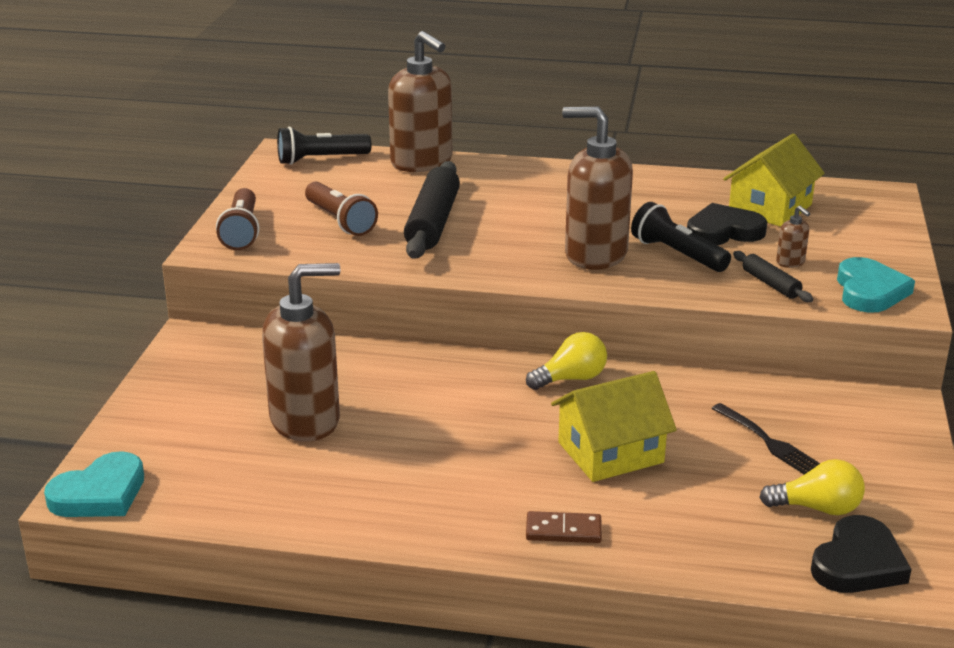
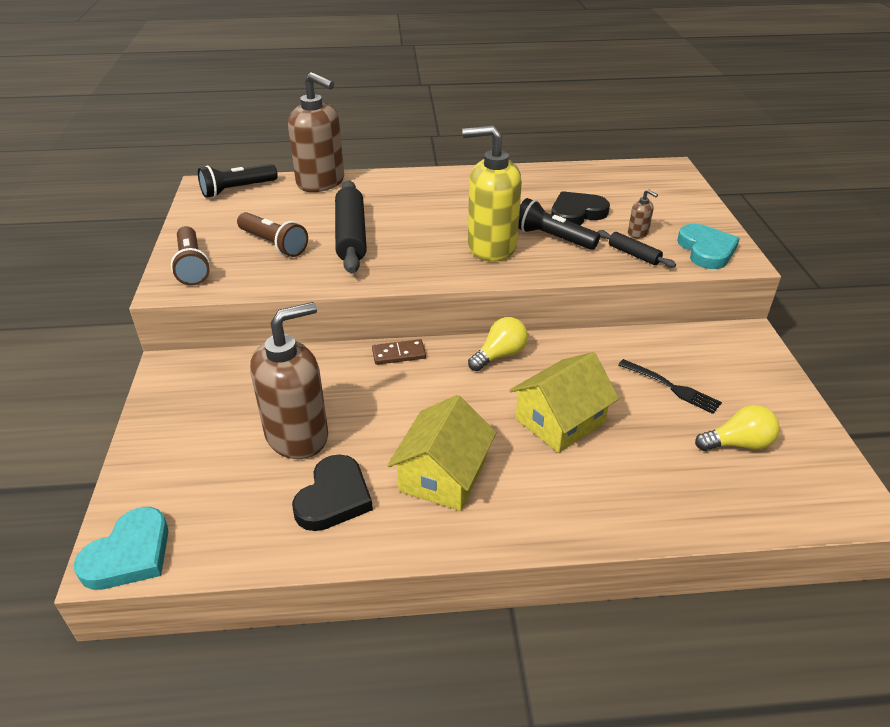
camera: 15 degrees left, 10 degrees up
brown domino [526,511,602,543] -> brown domino moved to [372,339,426,365]
brown soap dispenser [562,107,633,270] -> yellow soap dispenser [462,125,522,261]
yellow house [723,134,825,227] -> yellow house moved to [387,395,497,511]
black heart [811,515,912,593] -> black heart moved to [292,454,373,531]

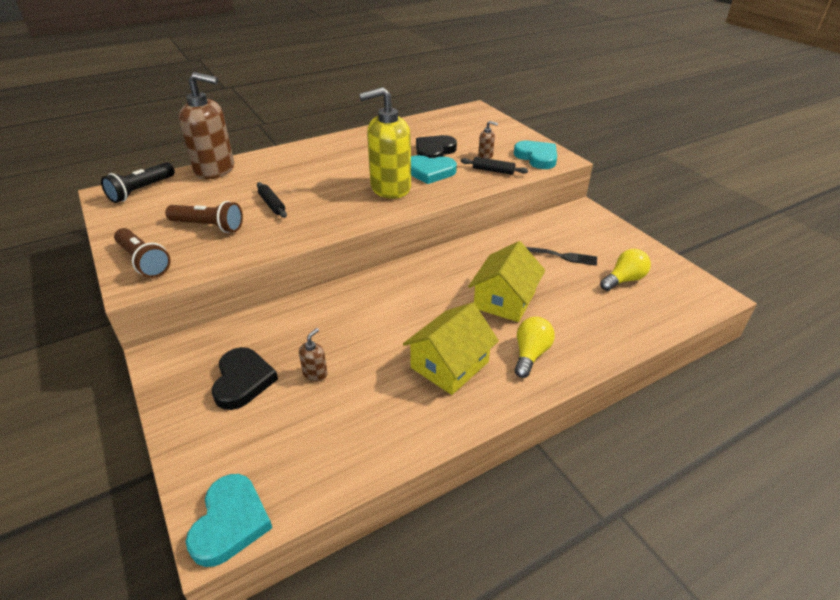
camera: 25 degrees left, 0 degrees up
brown soap dispenser [250,302,328,459] -> brown soap dispenser [299,328,327,382], size x0.40
black heart [292,454,373,531] -> black heart moved to [212,347,278,410]
black rolling pin [335,180,367,273] -> black rolling pin [257,182,287,218], size x0.50
brown domino [372,339,426,365] -> none
yellow house [387,395,497,511] -> yellow house turned 45 degrees clockwise [403,302,499,395]
yellow light bulb [468,317,528,371] -> yellow light bulb moved to [514,317,555,378]
black flashlight [518,198,600,250] -> turquoise heart [411,155,457,184]

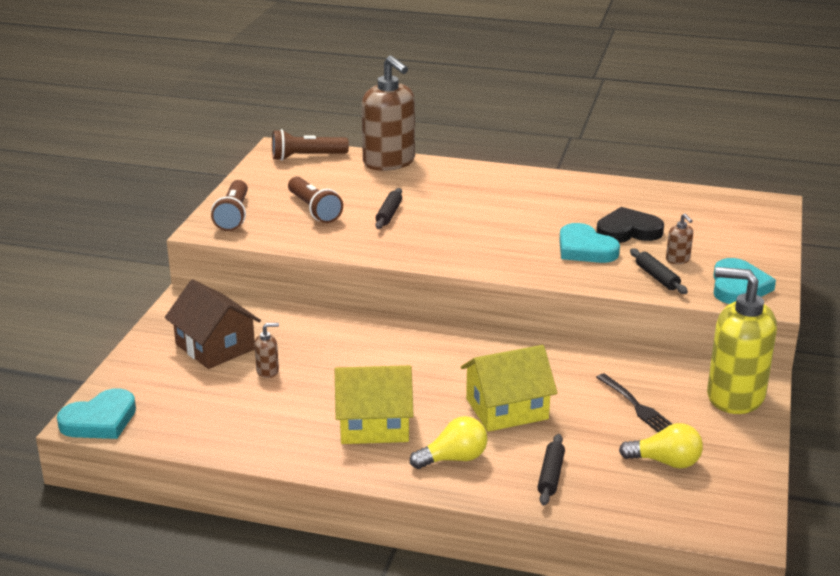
camera: 45 degrees right, 10 degrees down
black flashlight [101,162,175,203] -> brown flashlight [272,129,349,161]
black heart [212,347,278,410] -> brown house [165,279,261,369]
yellow soap dispenser [359,87,411,199] -> yellow soap dispenser moved to [707,267,777,414]
none -> black rolling pin [537,434,565,506]

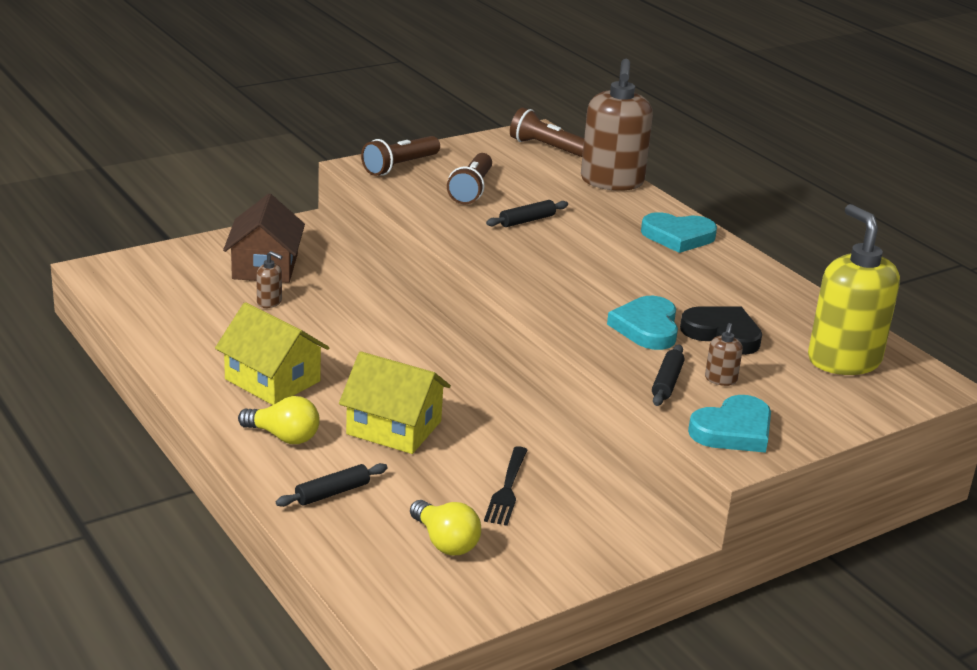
camera: 40 degrees right, 0 degrees up
turquoise heart [57,388,136,439] -> turquoise heart moved to [641,212,717,253]
yellow soap dispenser [707,267,777,414] -> yellow soap dispenser moved to [808,204,900,375]

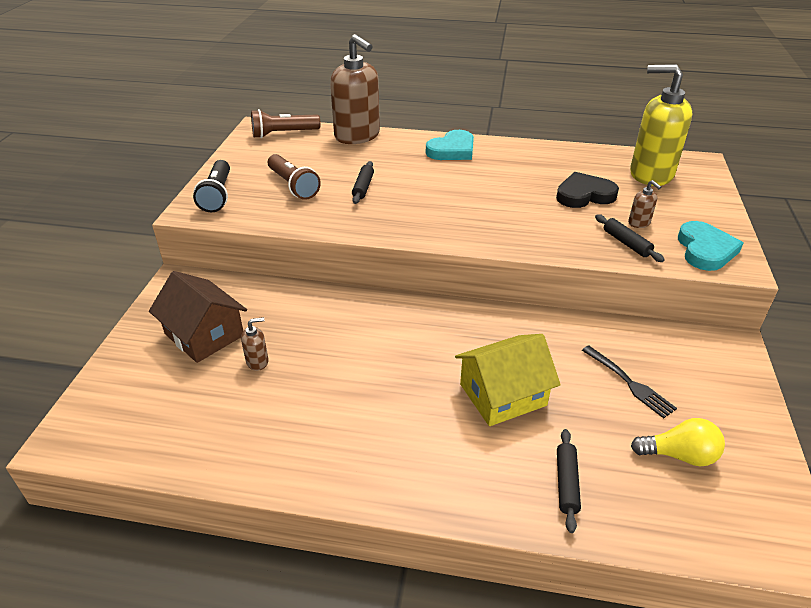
camera: 45 degrees left, 10 degrees up
yellow house [215,302,329,405] -> none
yellow light bulb [238,396,320,444] -> none
brown flashlight [361,136,440,176] -> black flashlight [193,160,230,212]
turquoise heart [607,296,678,350] -> none

